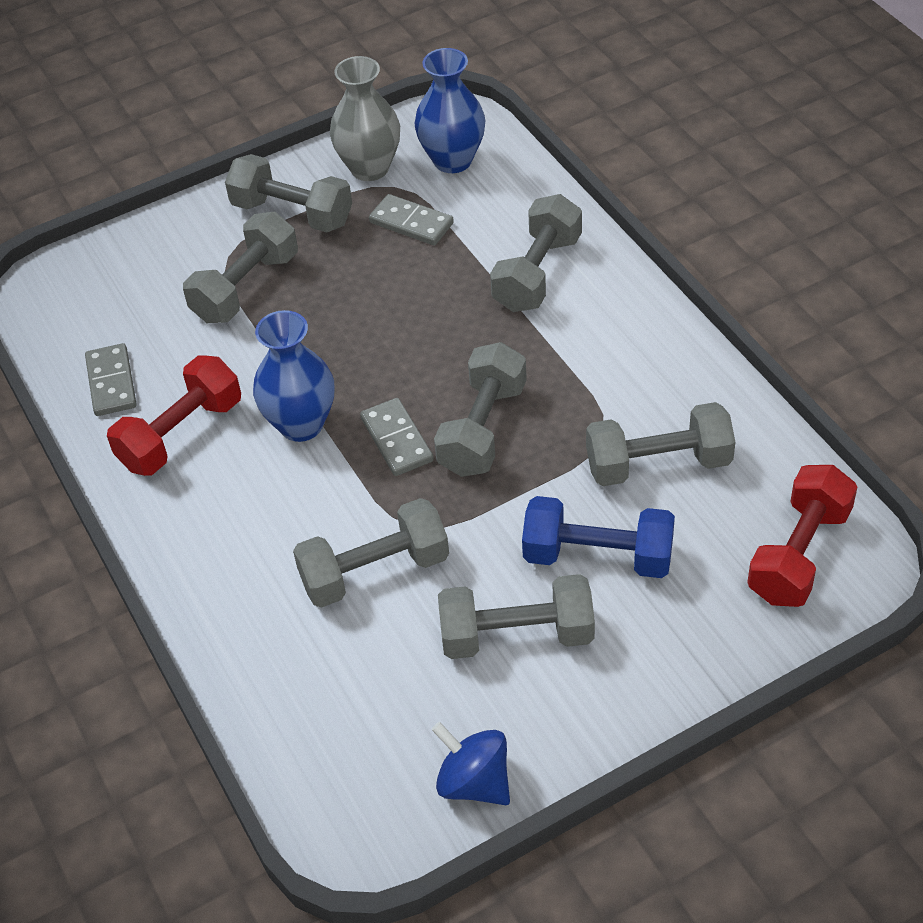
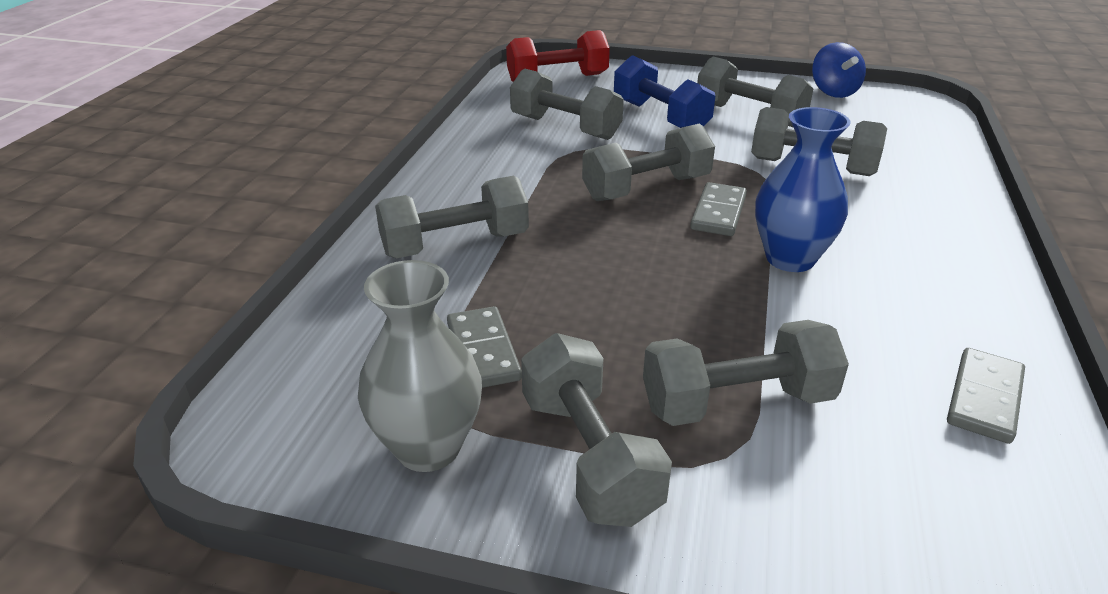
camera: 140 degrees left, 15 degrees down
red dumbbell [107,356,241,476] -> none
blue vase [415,48,485,173] -> none

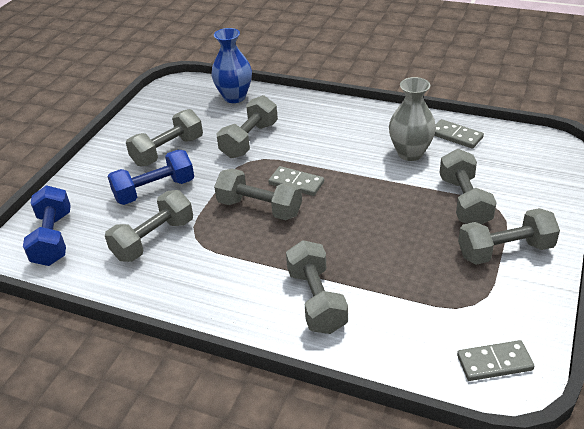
camera: 80 degrees left, 5 degrees up
grey vase [358,260,482,472] -> grey vase moved to [389,77,436,161]
grey domino [447,306,522,388] -> grey domino moved to [457,340,534,381]
red dumbbell [506,30,610,82] -> blue dumbbell [23,186,71,266]
grey dumbbell [582,123,715,201] -> grey dumbbell turned 45 degrees counterclockwise [214,169,302,220]
blue vase [755,107,851,272] -> blue vase moved to [211,28,252,103]
blue spinning top [812,42,866,98] -> none

